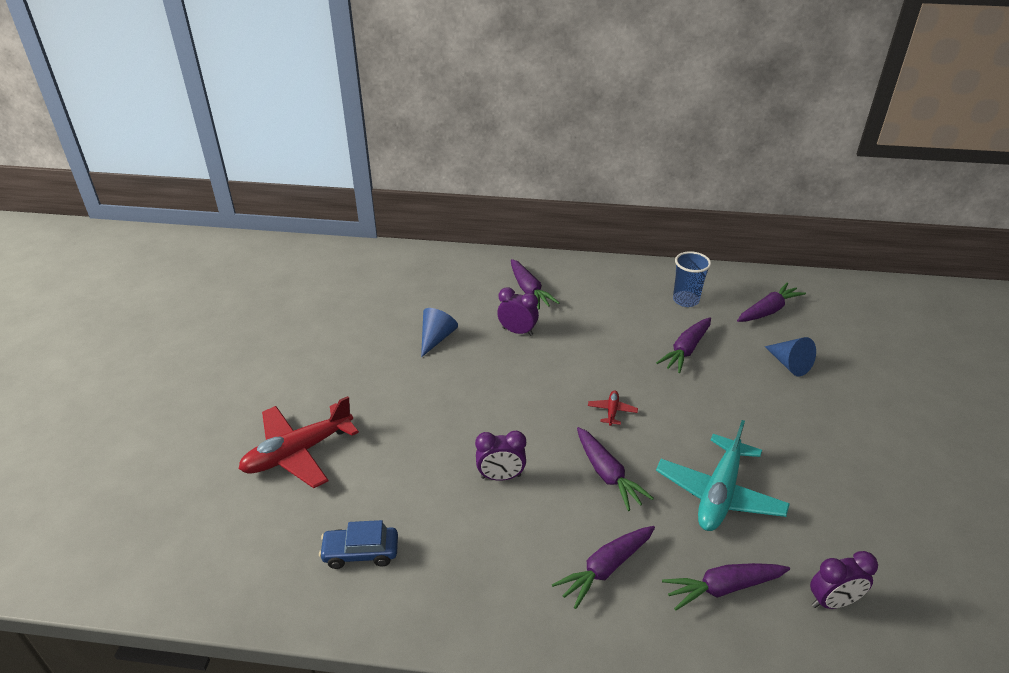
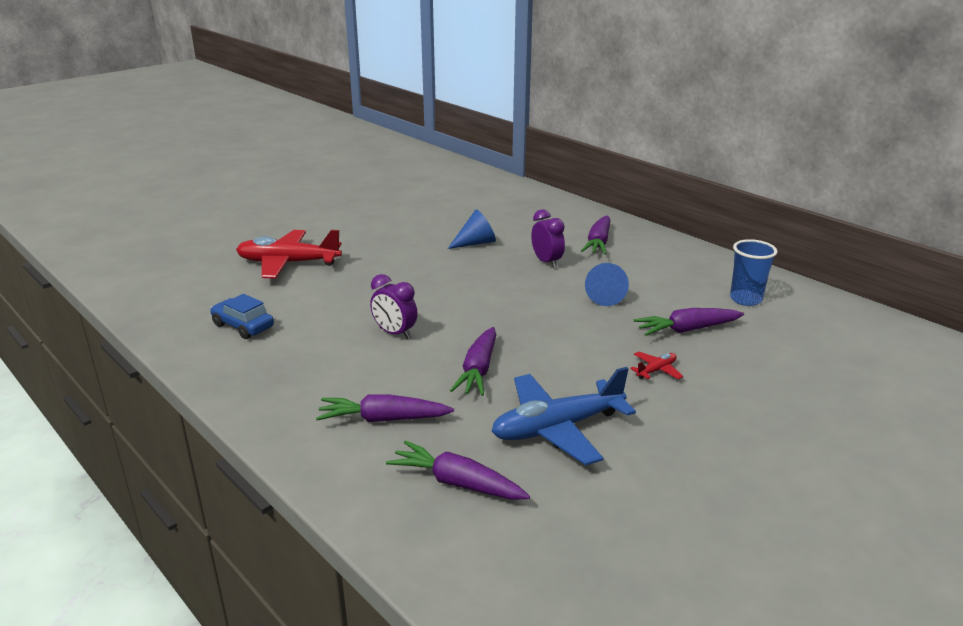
camera: 40 degrees right, 10 degrees down
red plane [588,390,638,426] -> red plane moved to [630,351,683,380]
turquoise plane [656,420,790,531] -> blue plane [492,367,636,465]
purple carrot [737,283,806,322] -> none
blue cone [765,337,816,377] -> blue cone moved to [585,263,629,306]
purple clock [810,551,878,609] -> none

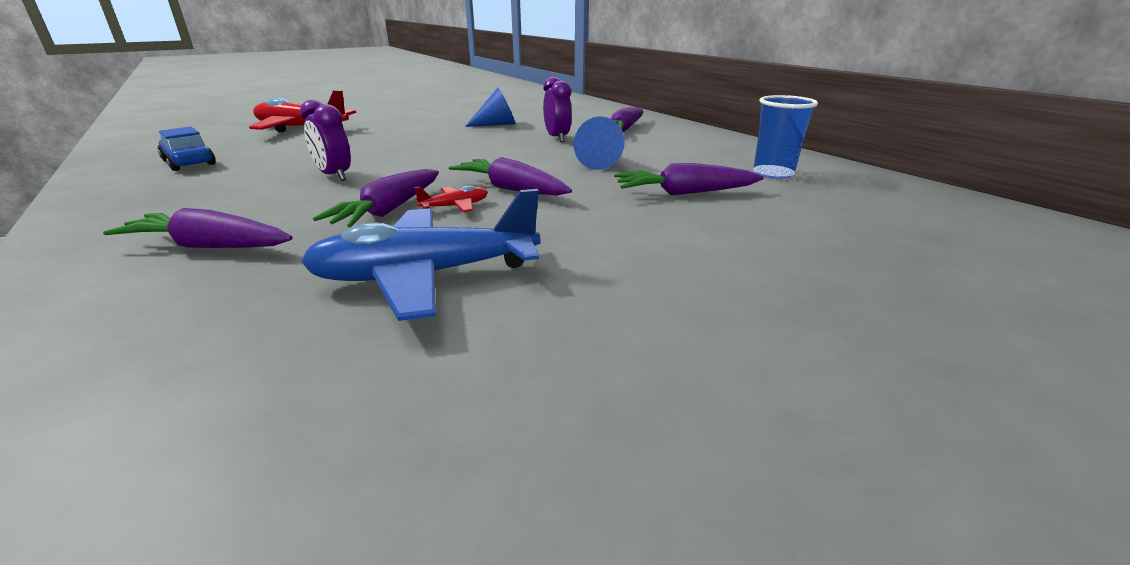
camera: 10 degrees right, 0 degrees up
purple carrot [386,440,530,500] -> purple carrot moved to [449,157,572,196]
red plane [630,351,683,380] -> red plane moved to [414,185,488,212]

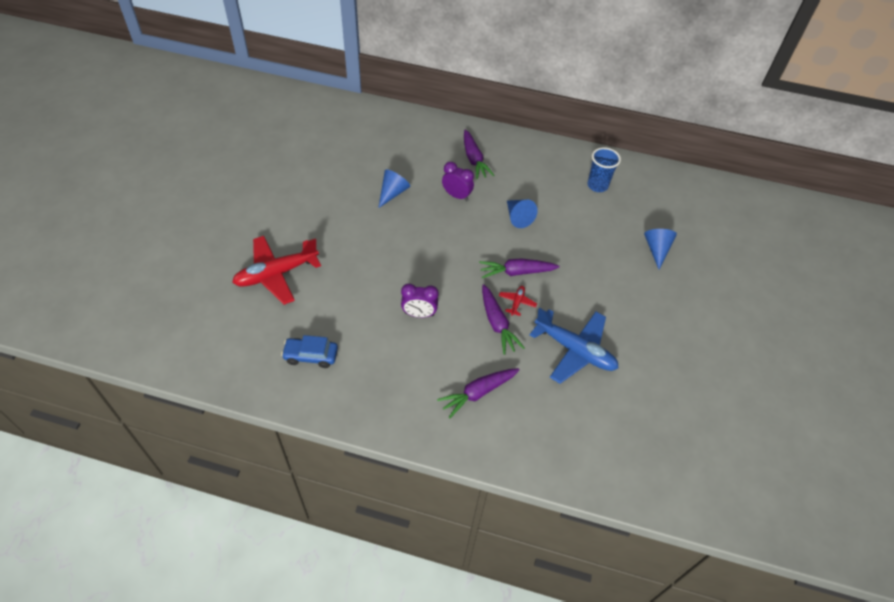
camera: 45 degrees left, 25 degrees up
blue plane [301,189,541,321] -> blue plane turned 90 degrees counterclockwise [530,308,619,384]
purple carrot [614,163,764,195] -> none
none -> blue cone [644,229,677,269]

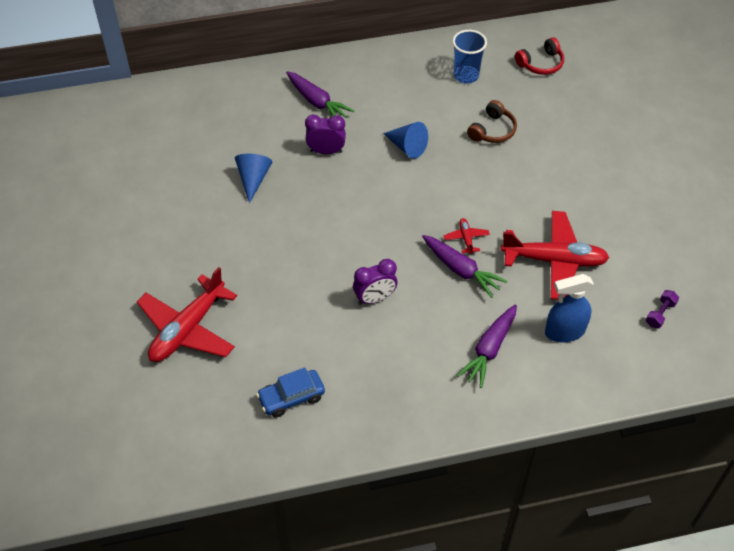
camera: 25 degrees left, 0 degrees up
purple carrot [479,258,560,278] -> none
blue plane [530,308,619,384] -> red plane [501,211,610,300]
blue cone [644,229,677,269] -> none
none -> brown headphones [467,100,517,143]
none -> red headphones [515,37,564,75]
none -> blue spray bottle [545,274,594,342]
none -> purple dumbbell [646,290,679,329]

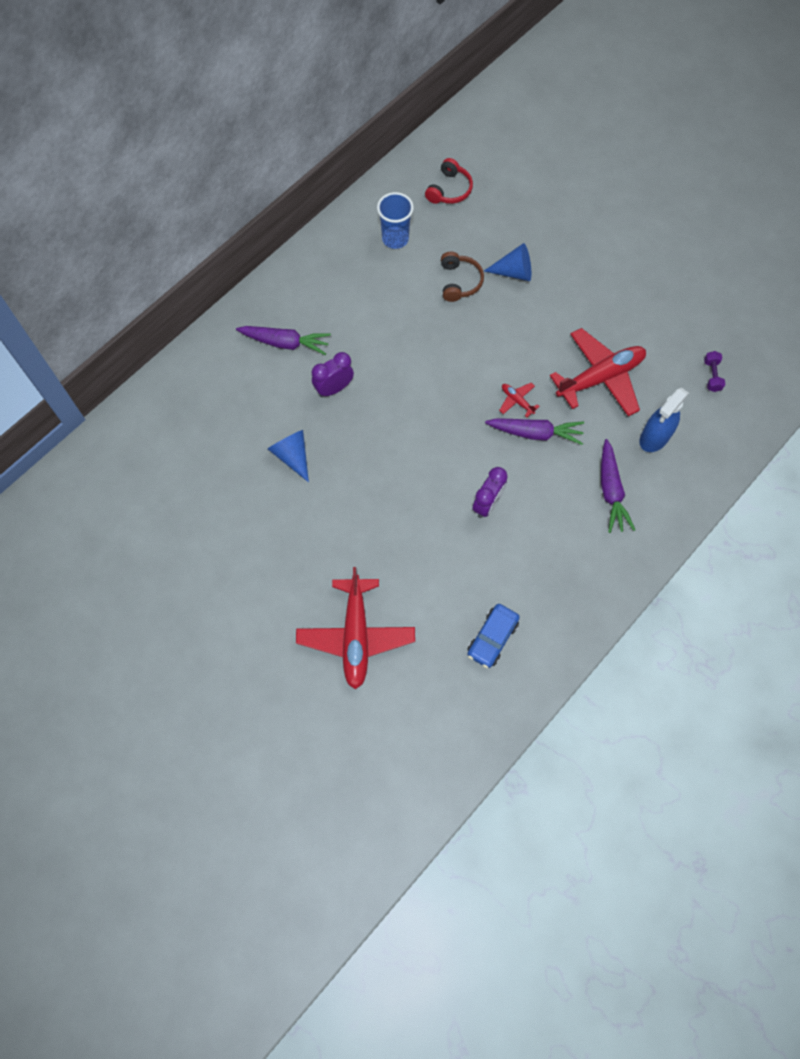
camera: 35 degrees left, 15 degrees up
blue cone [383,122,428,159] -> blue cone moved to [484,243,531,281]

